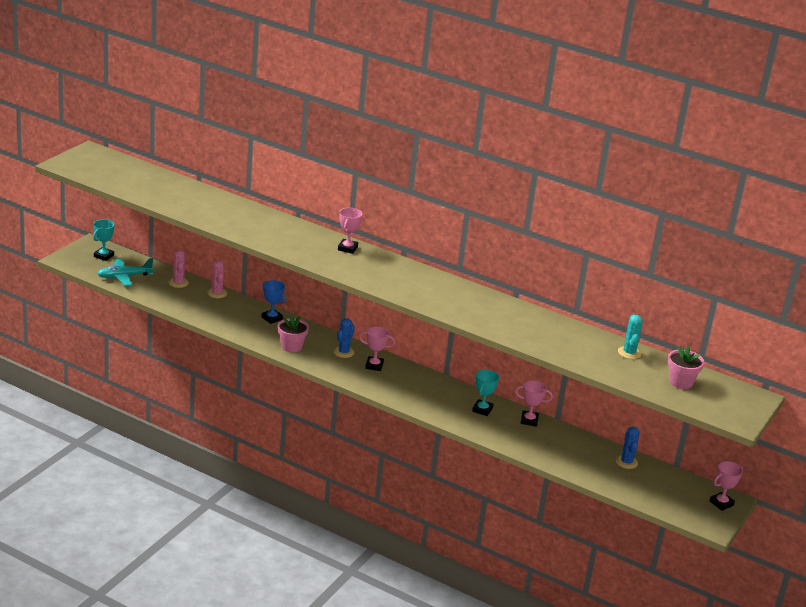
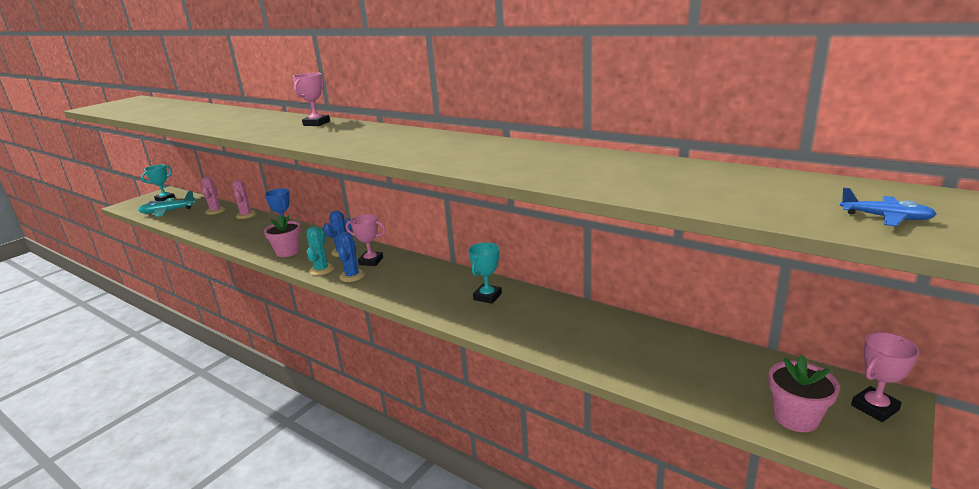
camera: 10 degrees right, 5 degrees down
pink trophy [515,380,553,427] -> none
blue cactus [616,427,640,469] -> blue cactus moved to [338,232,365,282]
turquoise cactus [618,314,643,359] -> turquoise cactus moved to [307,226,334,276]
pink flower pot [668,346,704,389] -> pink flower pot moved to [768,355,840,432]
none -> blue plane [840,188,937,227]

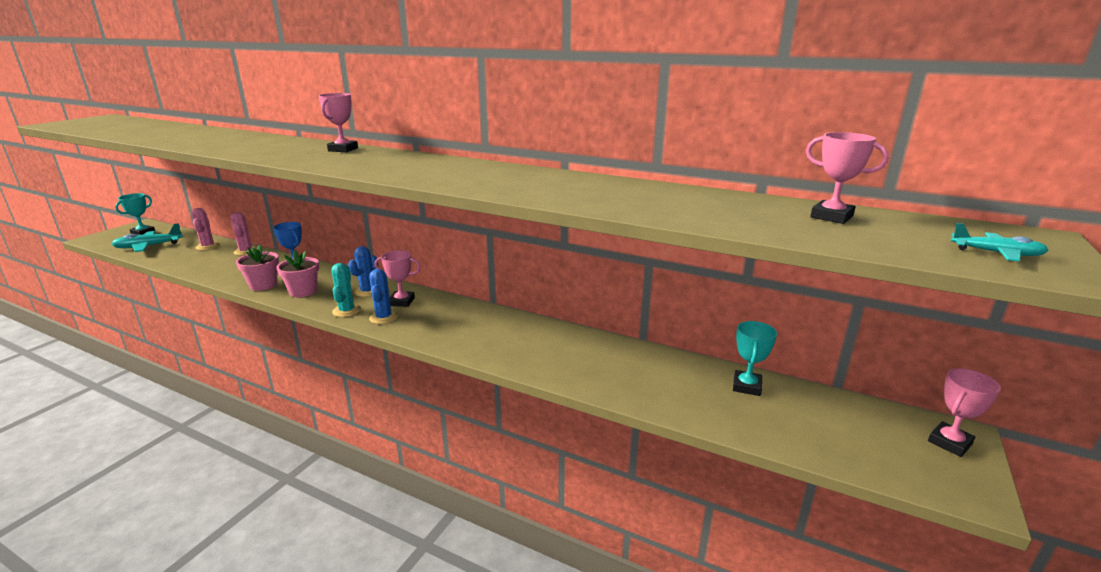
camera: 10 degrees left, 0 degrees up
turquoise trophy [468,242,502,304] -> turquoise trophy moved to [733,321,777,396]
pink flower pot [768,355,840,432] -> pink flower pot moved to [236,245,279,291]
blue plane [840,188,937,227] -> turquoise plane [951,223,1049,262]
none -> pink trophy [806,132,889,224]

